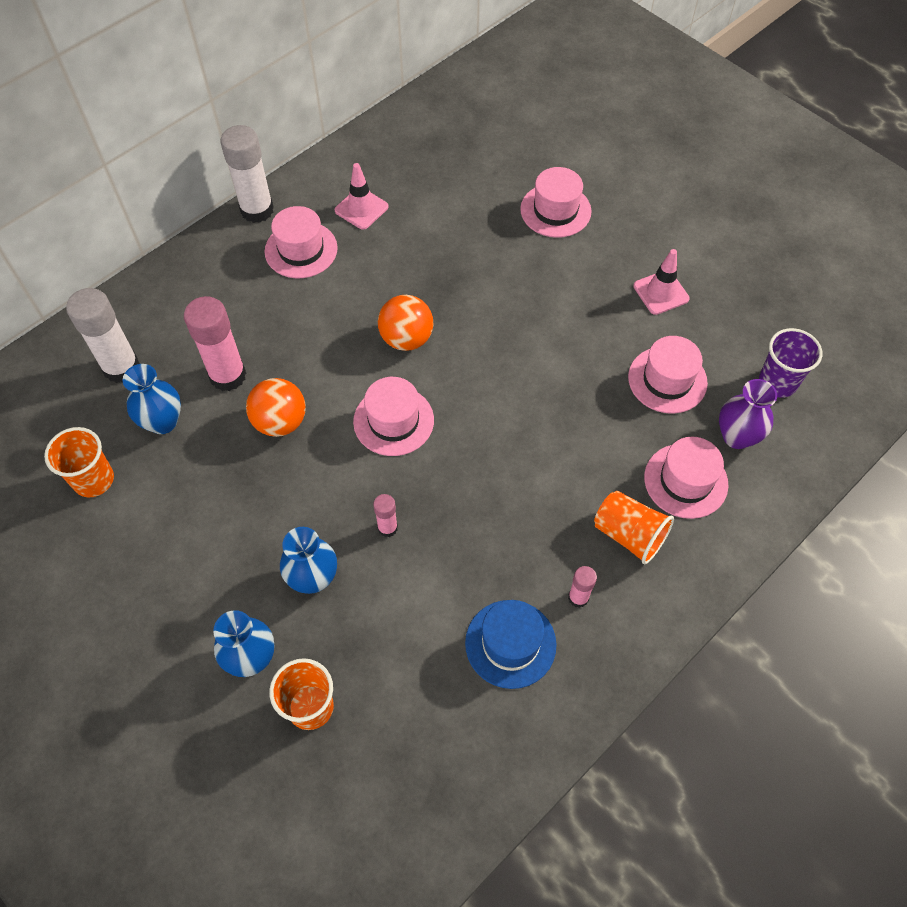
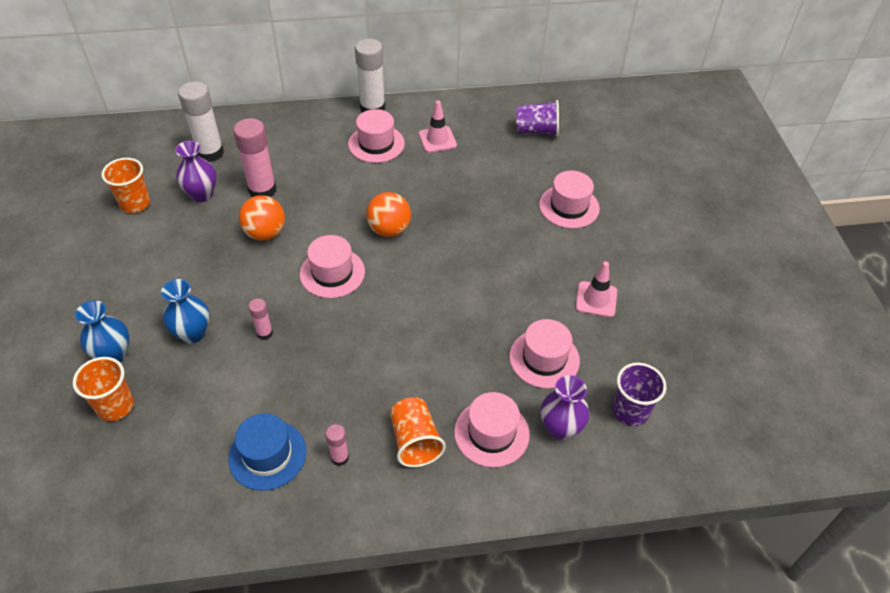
camera: 35 degrees right, 10 degrees down
blue vase [123,364,181,434] -> purple vase [175,141,216,202]
none -> purple cup [516,100,559,136]

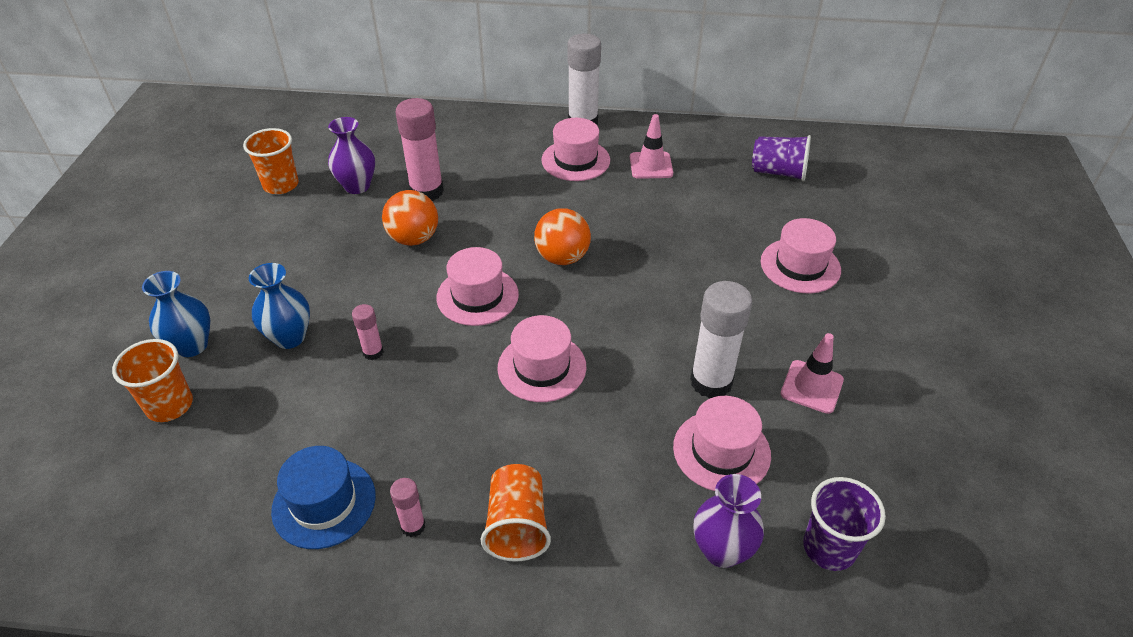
camera: 15 degrees right, 5 degrees down
white glue stick [178,81,224,162] -> white glue stick moved to [690,281,753,399]
pink hat [454,392,530,467] -> pink hat moved to [497,315,586,402]

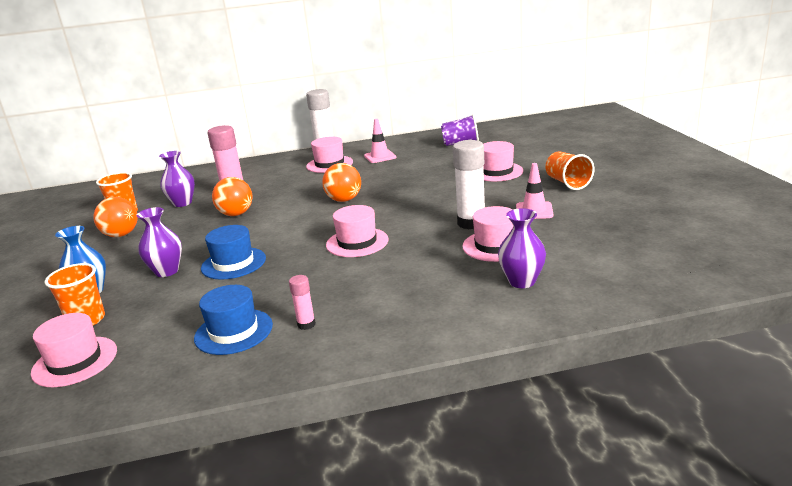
camera: 15 degrees left, 20 degrees down
blue vase [249,263,310,349] -> purple vase [136,207,182,277]
pink glue stick [352,304,384,360] -> blue hat [201,225,266,280]
pink hat [436,247,519,326] -> pink hat moved to [31,313,117,387]
orange cup [481,464,551,562] -> orange cup moved to [545,151,594,190]
purple cup [803,477,886,571] -> none
none -> orange ball [93,197,138,237]

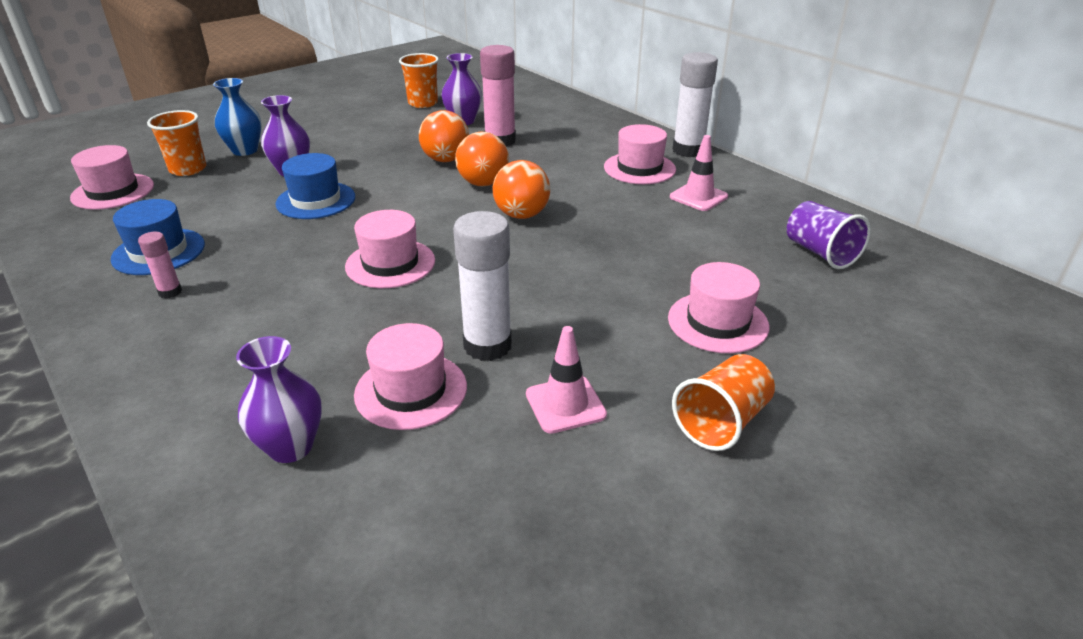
camera: 60 degrees right, 10 degrees up
orange ball [93,197,138,237] -> orange ball moved to [455,132,509,186]

